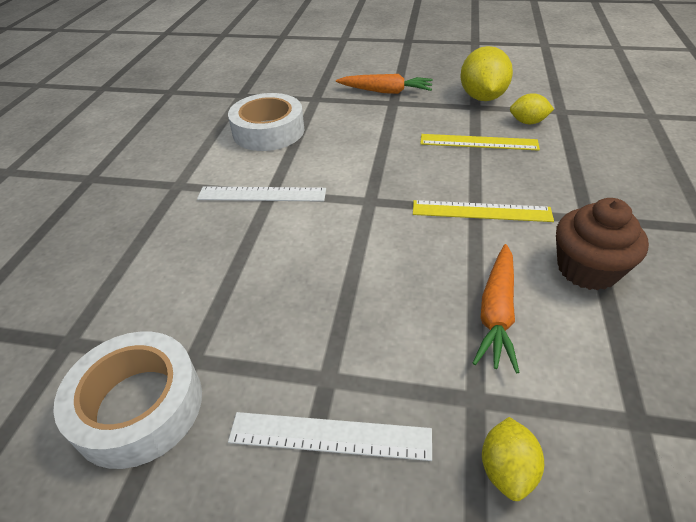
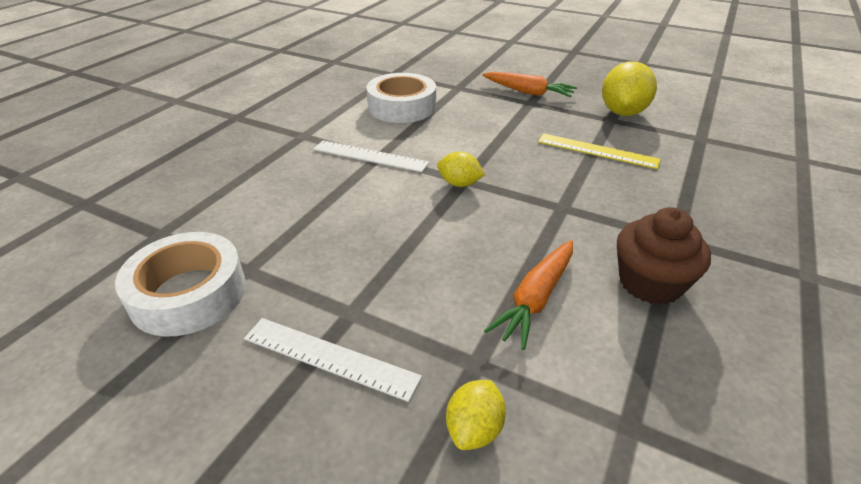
camera: 15 degrees right, 5 degrees down
yellow ruler [413,200,554,222] -> none
yellow lemon [510,93,554,124] -> yellow lemon moved to [437,152,485,187]

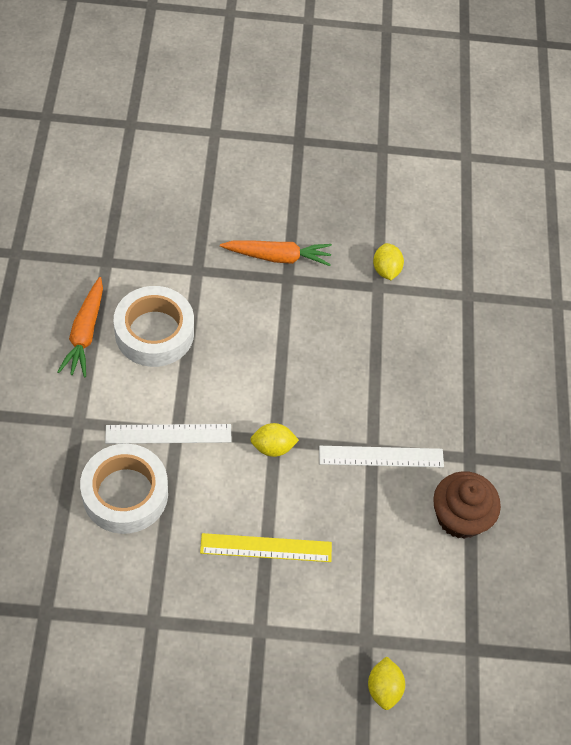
camera: 30 degrees left, 20 degrees up
white tape [115,232,246,337] -> white tape moved to [80,444,168,534]
white ruler [244,318,422,402] -> white ruler moved to [319,446,444,467]
orange carrot [484,240,573,350] -> orange carrot moved to [57,277,103,378]
yellow ruler [538,134,661,169] -> yellow ruler moved to [200,533,332,562]
yellow lemon [602,61,657,116] -> yellow lemon [373,243,404,280], size x0.56

